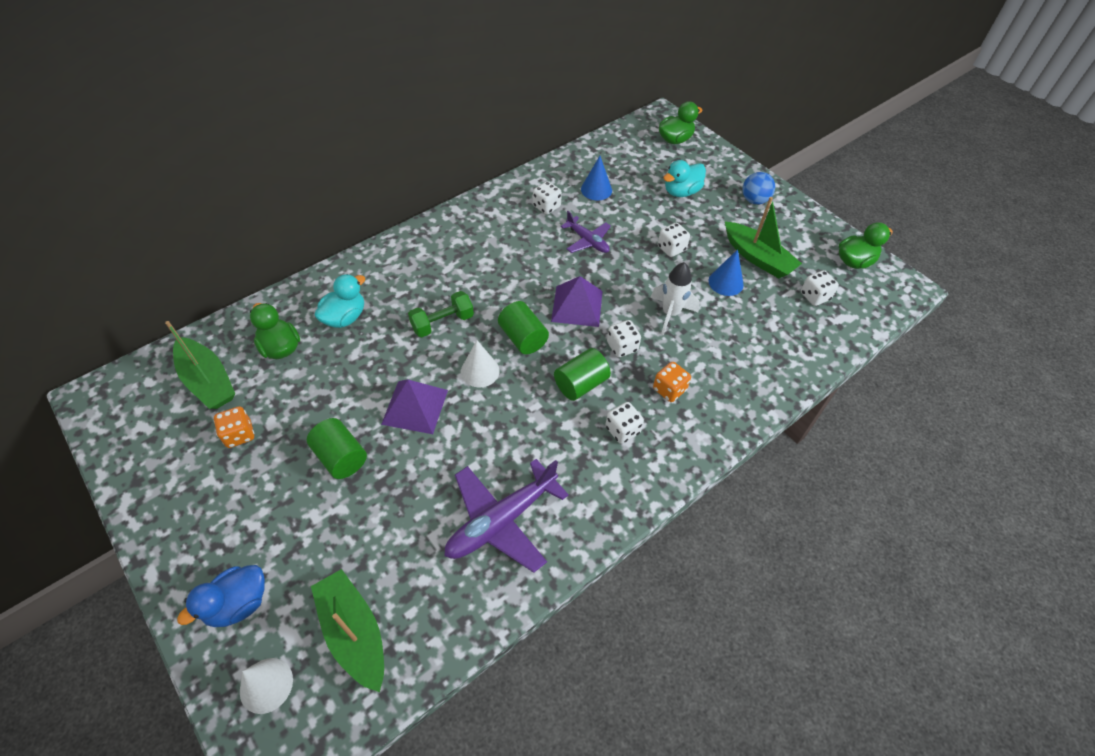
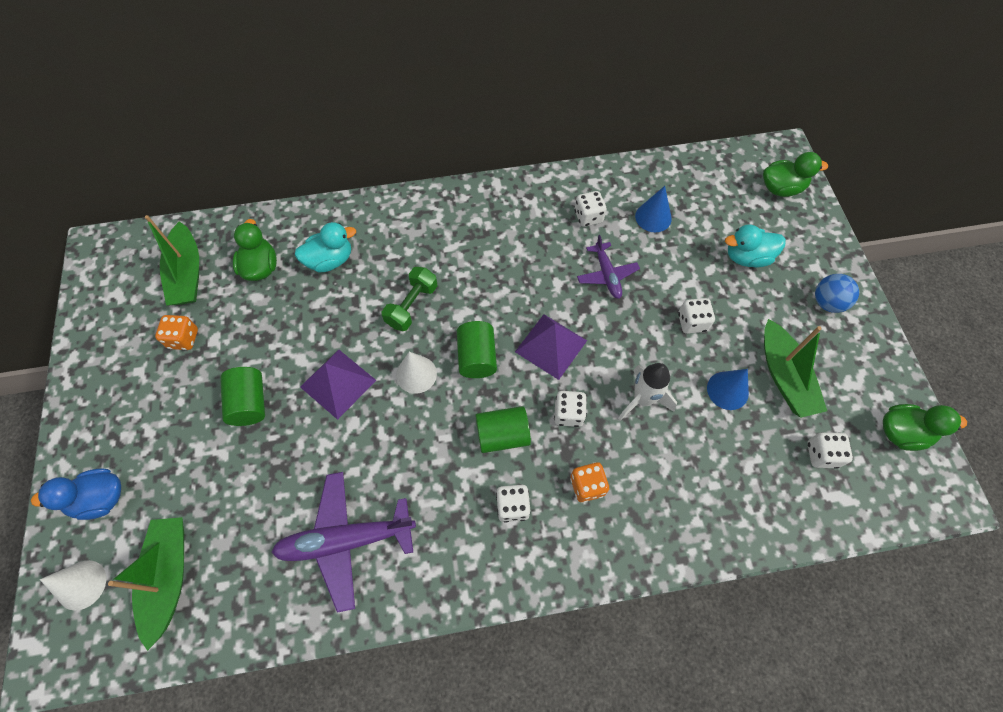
camera: 30 degrees right, 10 degrees up
green dumbbell [408,291,474,337] -> green dumbbell turned 60 degrees counterclockwise [382,267,437,331]

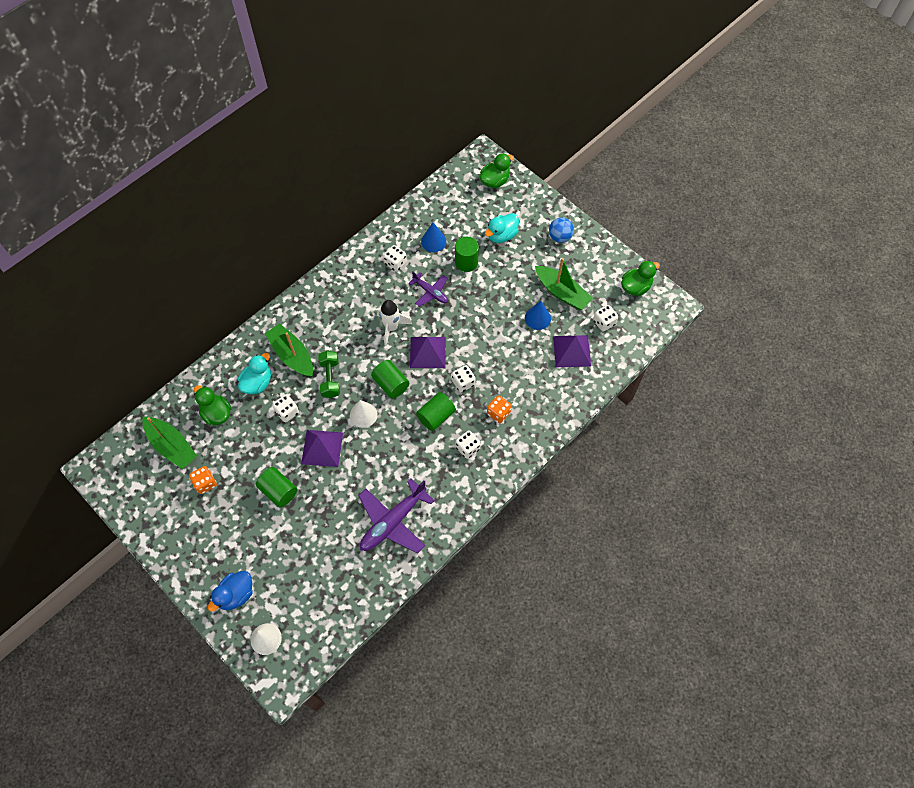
camera: 35 degrees left, 0 degrees up
green boat [108,517,184,651] -> green boat moved to [265,323,313,377]
white rocket [618,363,677,421] -> white rocket moved to [377,300,412,346]
white dice [678,298,715,334] -> white dice moved to [272,394,299,422]
none -> green cylinder [455,237,479,272]
none -> purple pyramid [553,335,591,367]

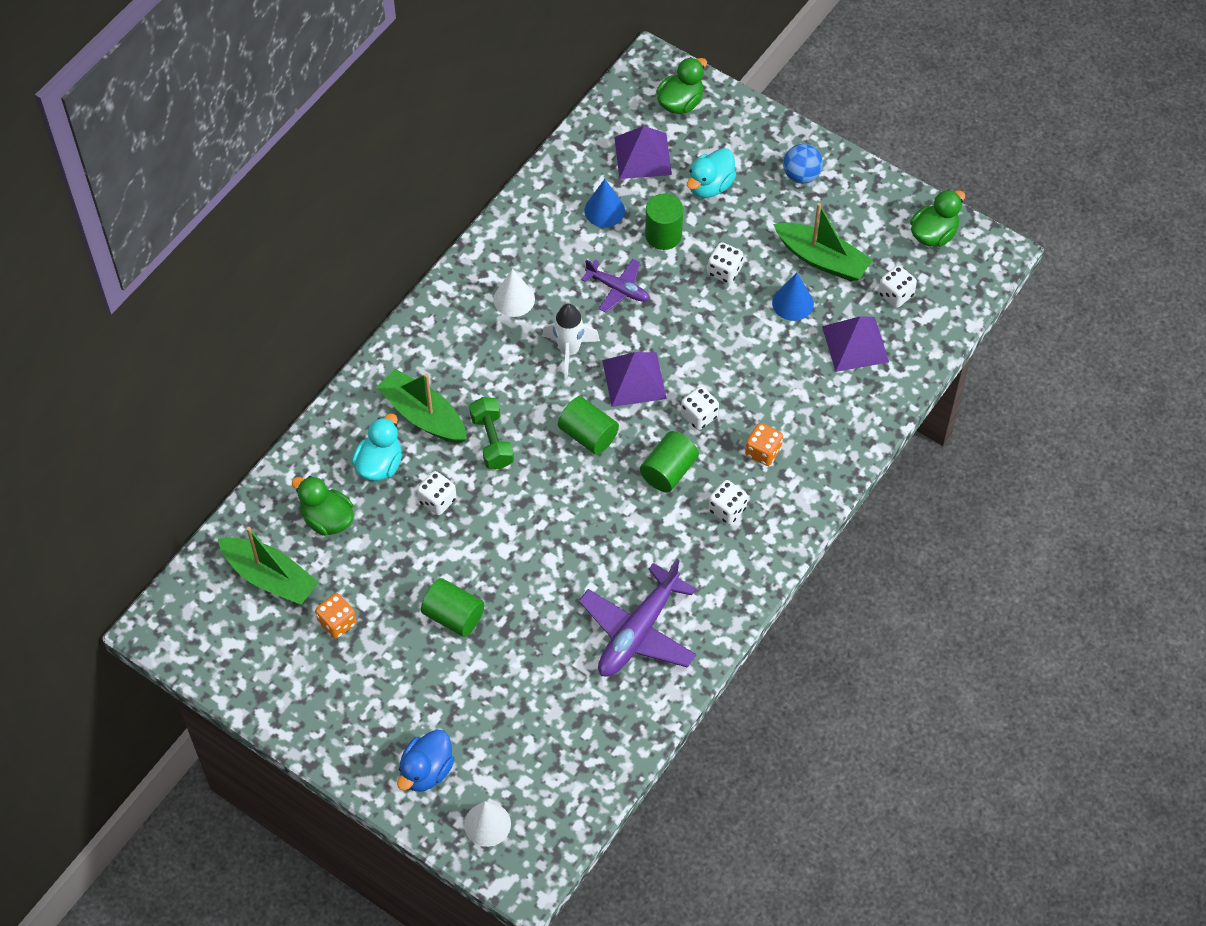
camera: 10 degrees left, 5 degrees down
purple pyramid [301,430,343,467] -> purple pyramid moved to [614,126,672,179]
white cone [350,400,378,428] -> white cone moved to [493,268,535,317]
white dice [383,245,407,272] -> white dice moved to [708,242,743,284]

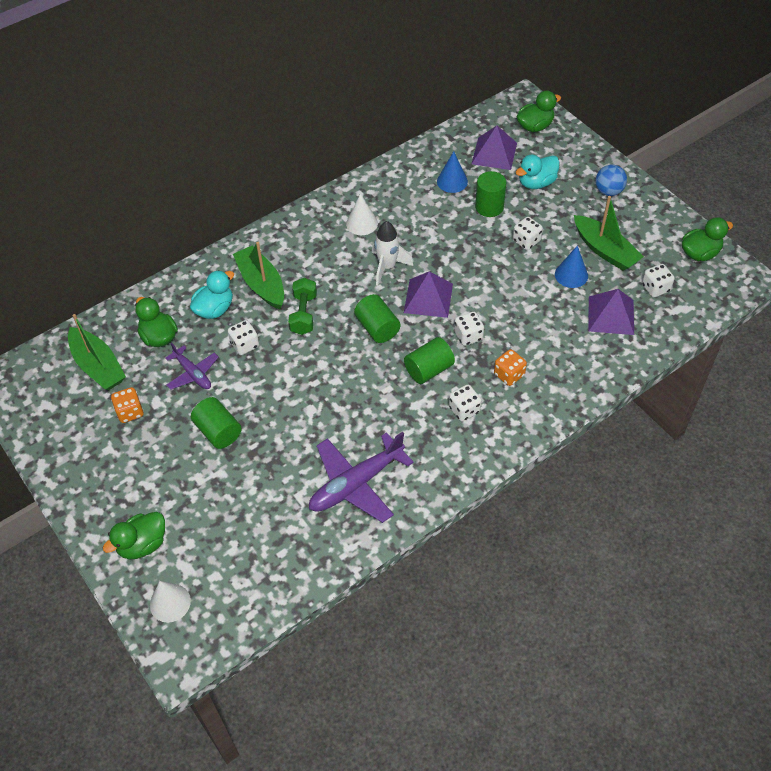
camera: 20 degrees right, 5 degrees down
blue duck [397,729,455,792] -> green duck [103,512,165,559]
purple plane [581,259,649,313] -> purple plane moved to [165,342,219,390]

